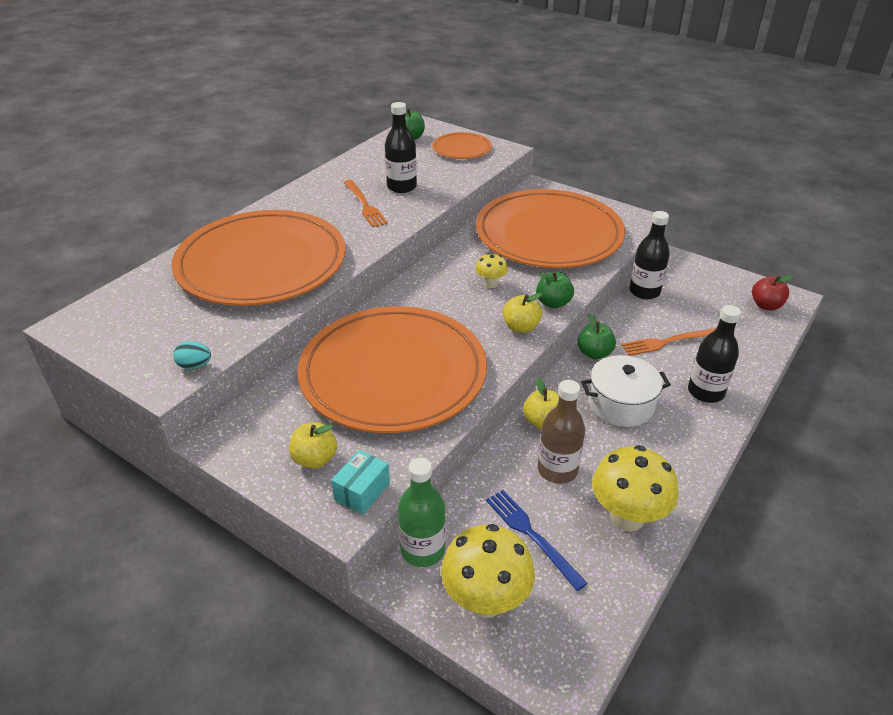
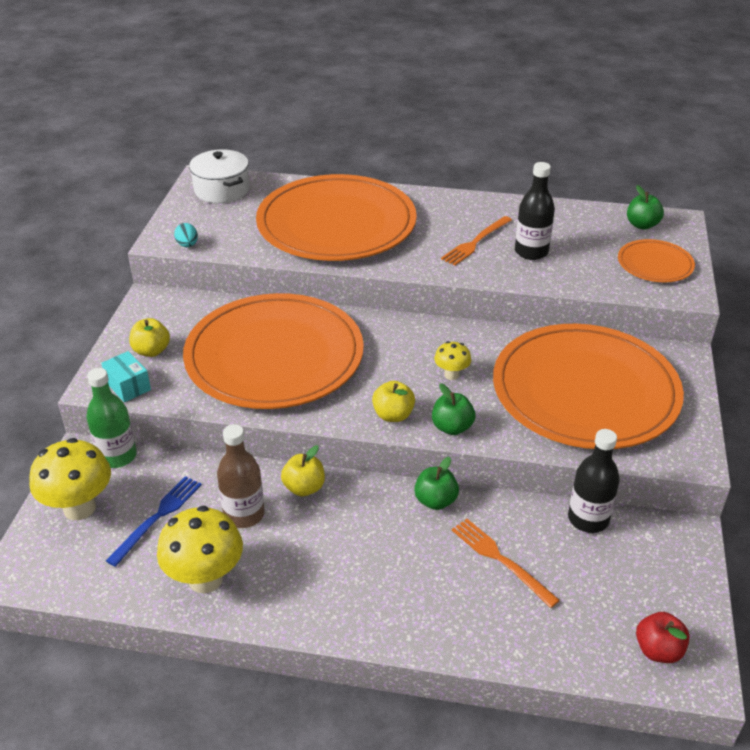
camera: 65 degrees right, 0 degrees up
turquoise box [331,450,390,515] -> turquoise box turned 45 degrees clockwise [101,351,151,402]
white pot [581,355,671,427] -> white pot moved to [189,149,249,203]
black bottle [688,305,741,403] -> none

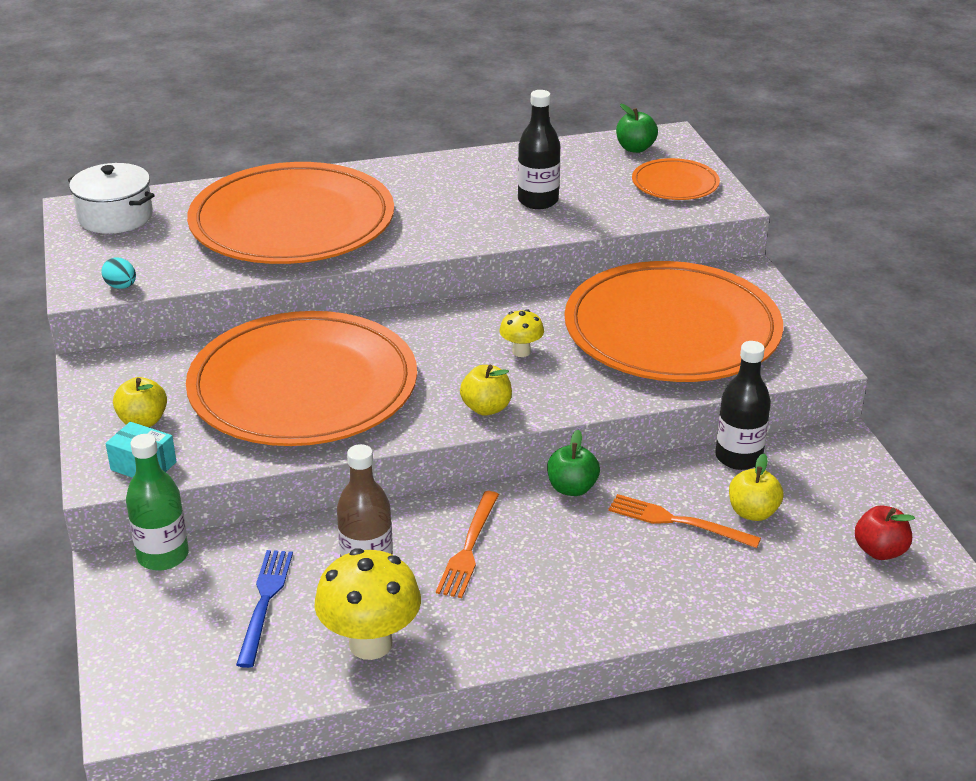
camera: 25 degrees left, 5 degrees down
yellow mushroom [29,438,111,520] -> none
yellow apple [281,445,325,496] -> yellow apple moved to [729,454,784,521]
green apple [432,383,476,435] -> none
orange fork [441,216,512,266] -> orange fork moved to [436,491,499,598]

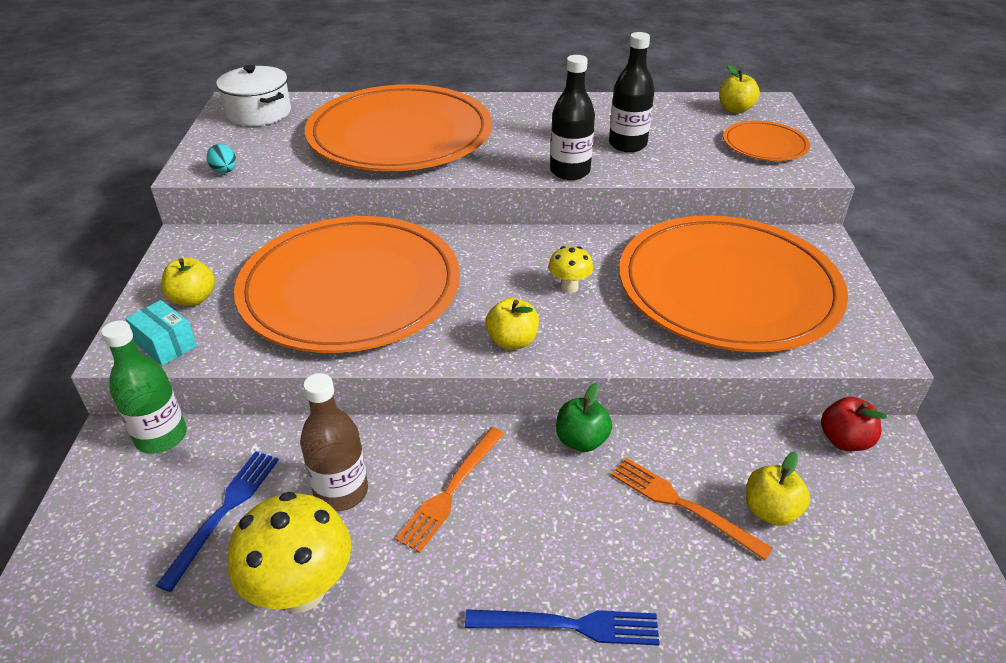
camera: 15 degrees right, 5 degrees up
green apple [616,104,658,153] -> yellow apple [719,65,760,114]
black bottle [715,341,771,470] -> black bottle moved to [550,55,595,180]
red apple [855,505,915,560] -> red apple moved to [821,397,887,451]
none -> blue fork [465,609,660,646]

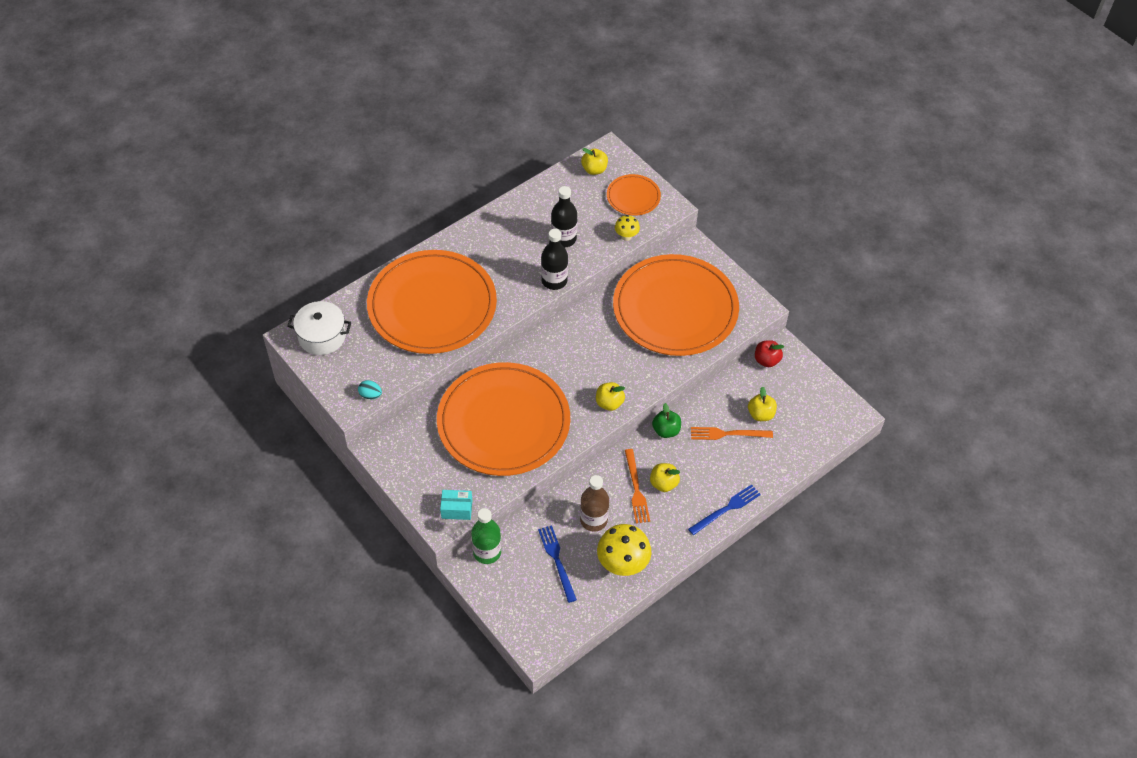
camera: 40 degrees left, 15 degrees up
yellow apple [161,257,215,306] -> yellow apple moved to [650,463,680,492]
yellow mushroom [548,246,593,293] -> yellow mushroom moved to [615,215,640,241]

